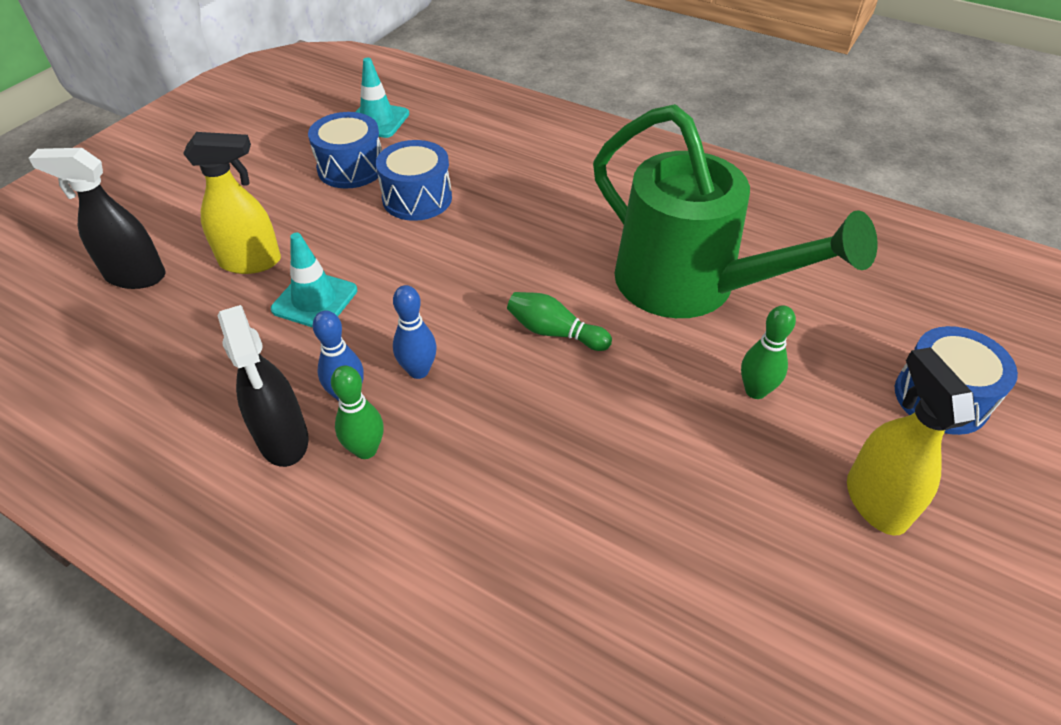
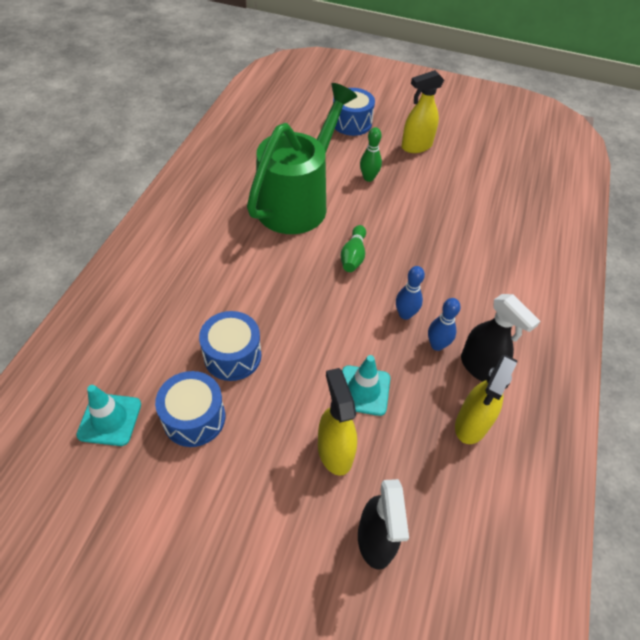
camera: 105 degrees left, 5 degrees up
black spray bottle [218,305,309,467] -> black spray bottle turned 90 degrees clockwise [461,294,540,382]
green bowling pin [331,366,384,459] -> none
none -> yellow spray bottle [455,355,517,444]

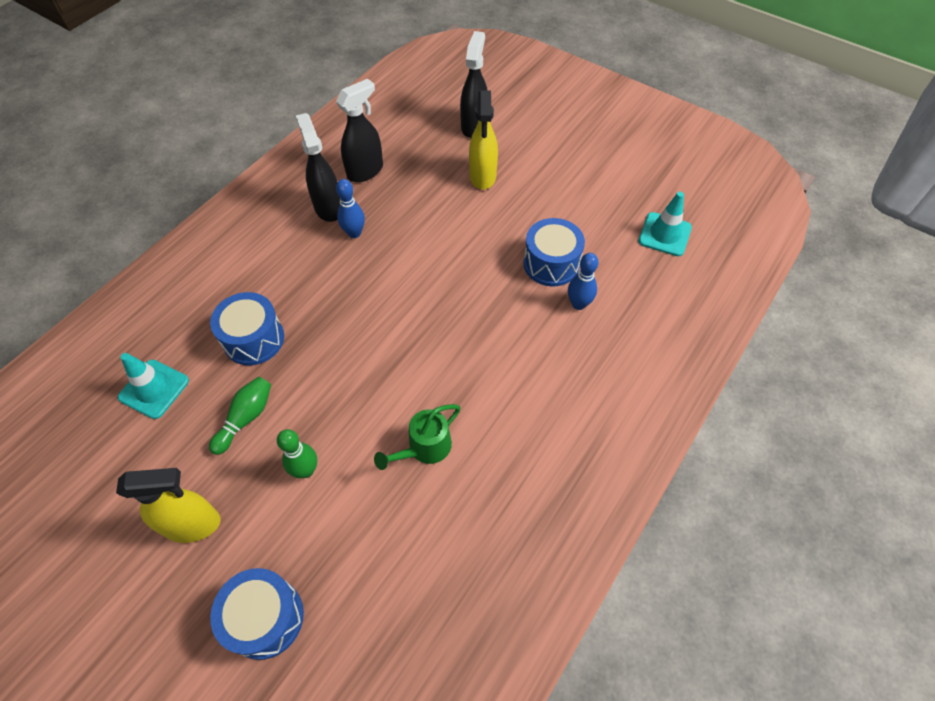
camera: 160 degrees left, 5 degrees up
blue drum [155,371,225,447] -> blue drum moved to [210,292,284,365]
green watering can [247,83,357,234] -> green watering can [374,404,461,470], size x0.42
green bowling pin [341,225,366,272] -> green bowling pin moved to [209,377,271,455]
turquoise traffic cone [342,355,390,416] -> turquoise traffic cone moved to [118,353,189,419]
blue bowling pin [396,266,425,320] -> blue bowling pin moved to [568,253,598,310]
yellow spray bottle [455,355,517,444] -> black spray bottle [336,79,383,182]

